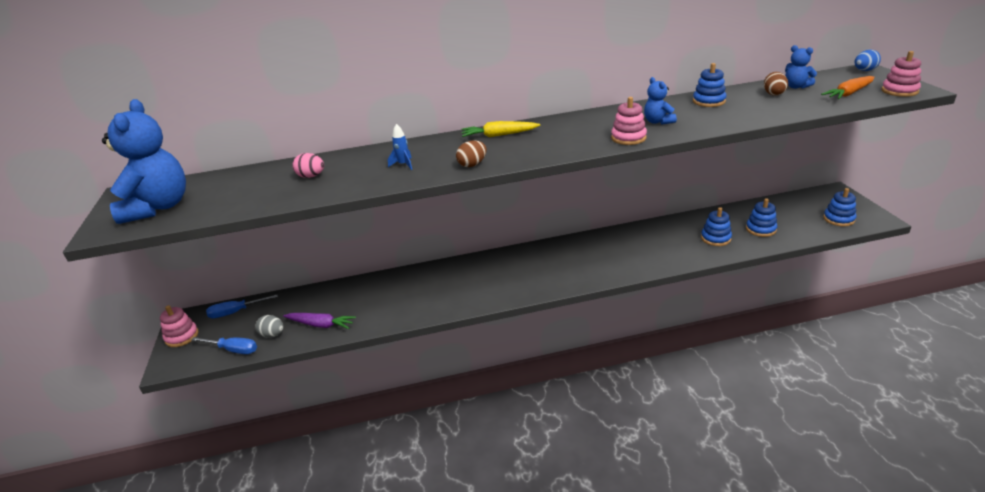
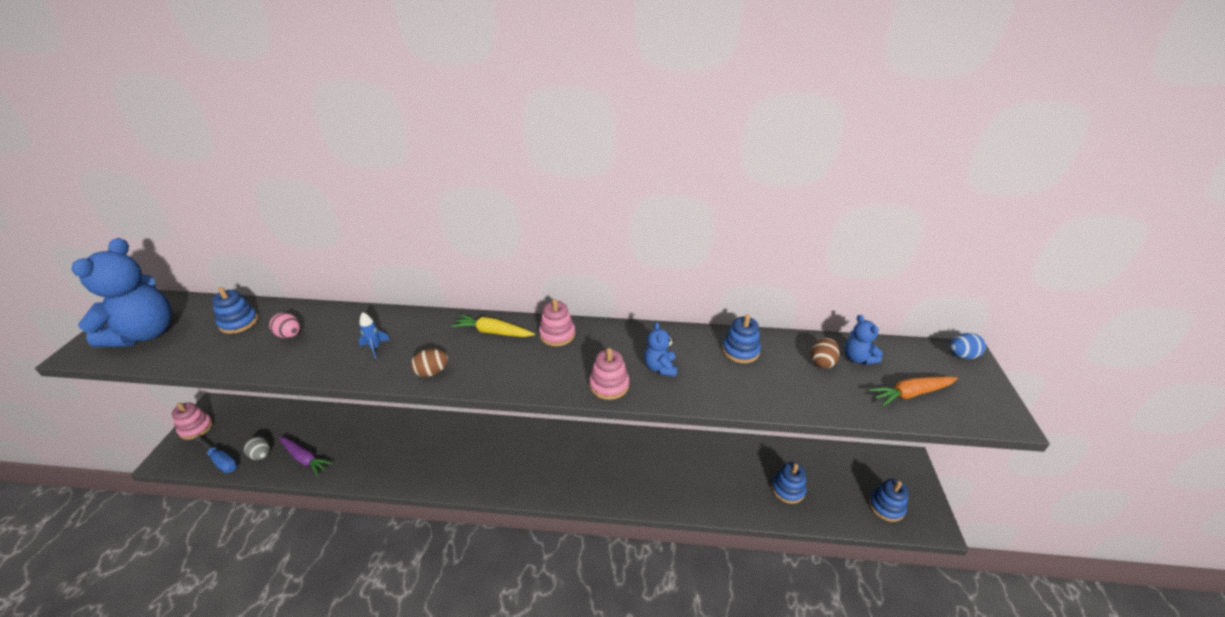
camera: 15 degrees right, 5 degrees up
blue screwdriver [206,295,278,318] -> none
blue stacking toy [701,207,732,246] -> blue stacking toy moved to [212,287,258,334]
pink stacking toy [881,51,921,97] -> pink stacking toy moved to [539,299,575,346]

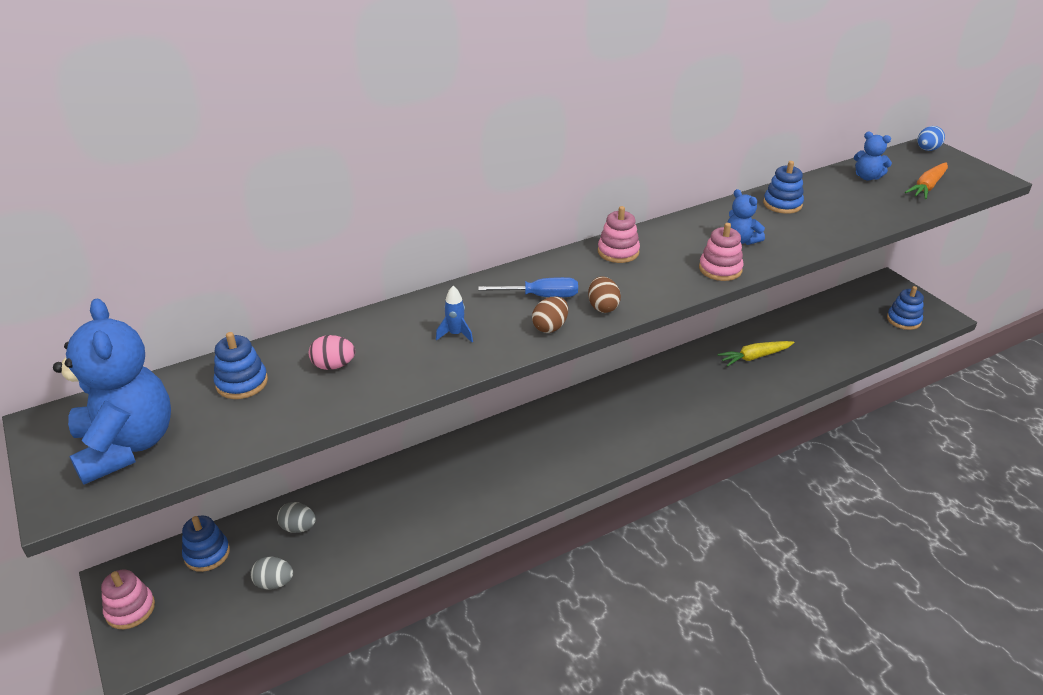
camera: 35 degrees left, 0 degrees up
blue screwdriver [194,436,237,473] -> blue screwdriver moved to [478,277,578,297]
purple carrot [279,437,333,477] -> none
yellow carrot [451,314,535,337] -> yellow carrot moved to [717,341,794,366]
blue stacking toy [771,462,806,504] -> blue stacking toy moved to [182,515,230,572]
brown egg [811,338,840,369] -> brown egg moved to [588,276,621,313]
none -> grey egg [277,502,316,533]

